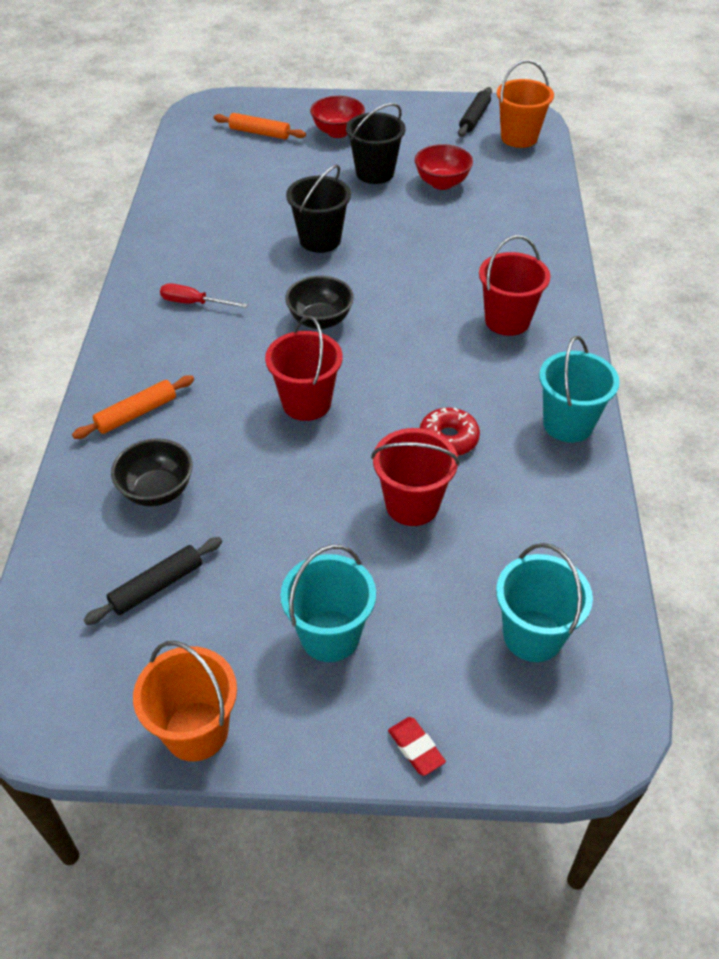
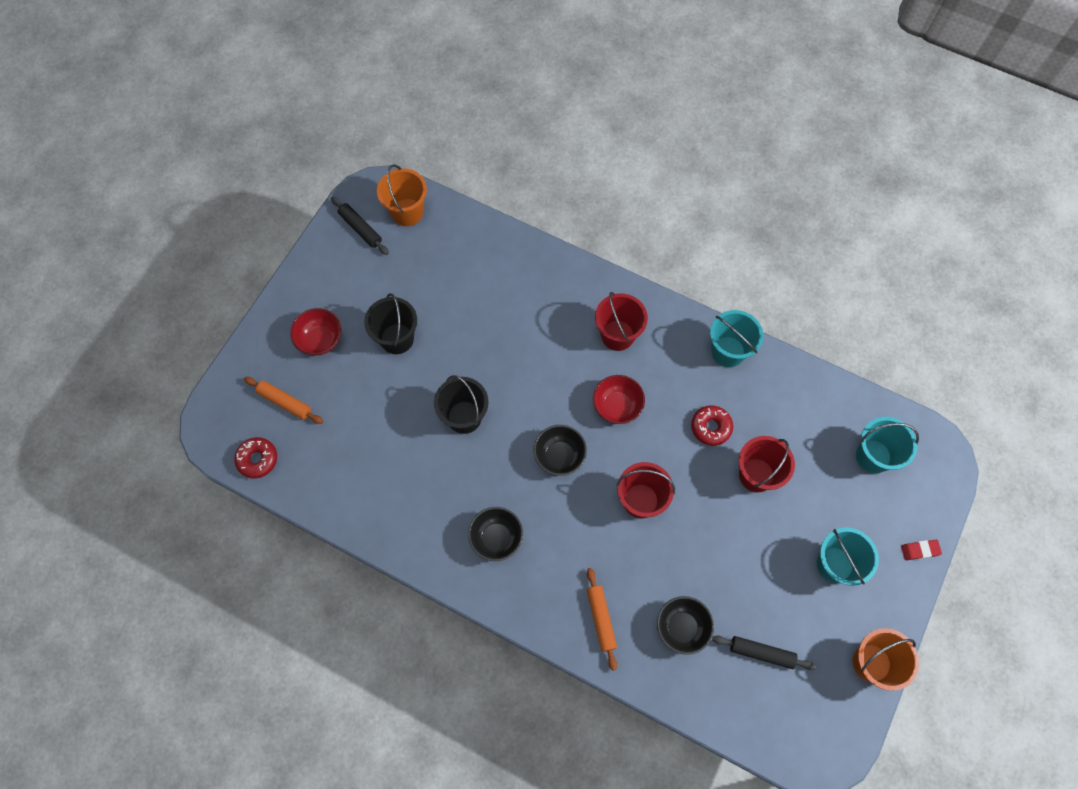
camera: 65 degrees left, 20 degrees up
black rolling pin [83,537,222,625] -> black rolling pin turned 60 degrees counterclockwise [712,635,816,670]
red screwdriver [160,283,248,308] -> black bowl [468,507,523,561]
orange rolling pin [214,113,306,139] -> orange rolling pin turned 75 degrees clockwise [244,377,323,424]
red bowl [415,144,473,190] -> red bowl moved to [593,375,645,424]
none -> red donut [234,437,277,478]

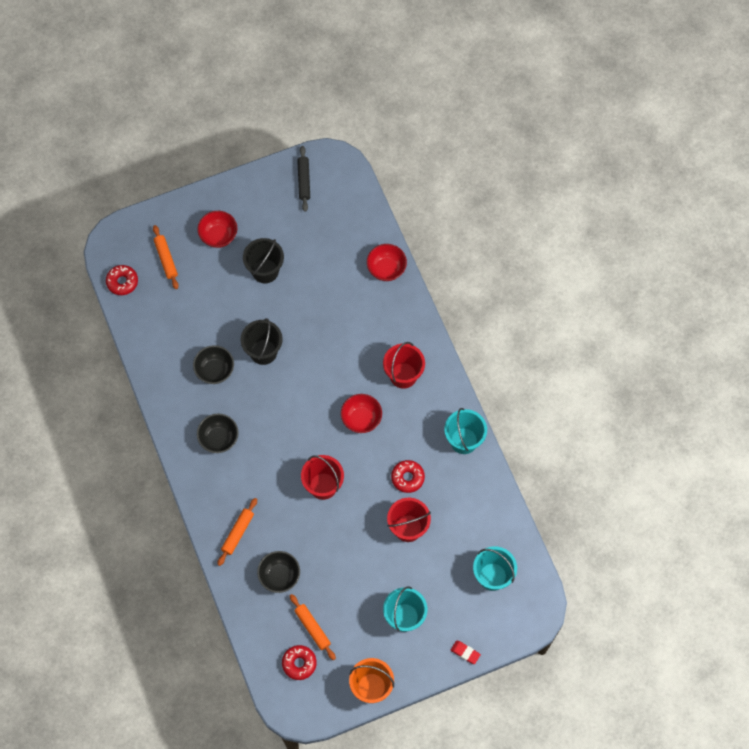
camera: 40 degrees right, 0 degrees up
orange bucket [377,164,427,226] -> none
black bowl [534,425,587,476] -> black bowl moved to [193,345,234,384]
black rolling pin [712,635,816,670] -> orange rolling pin [290,594,336,660]
none -> red donut [282,645,317,680]
none -> red bowl [367,244,407,281]

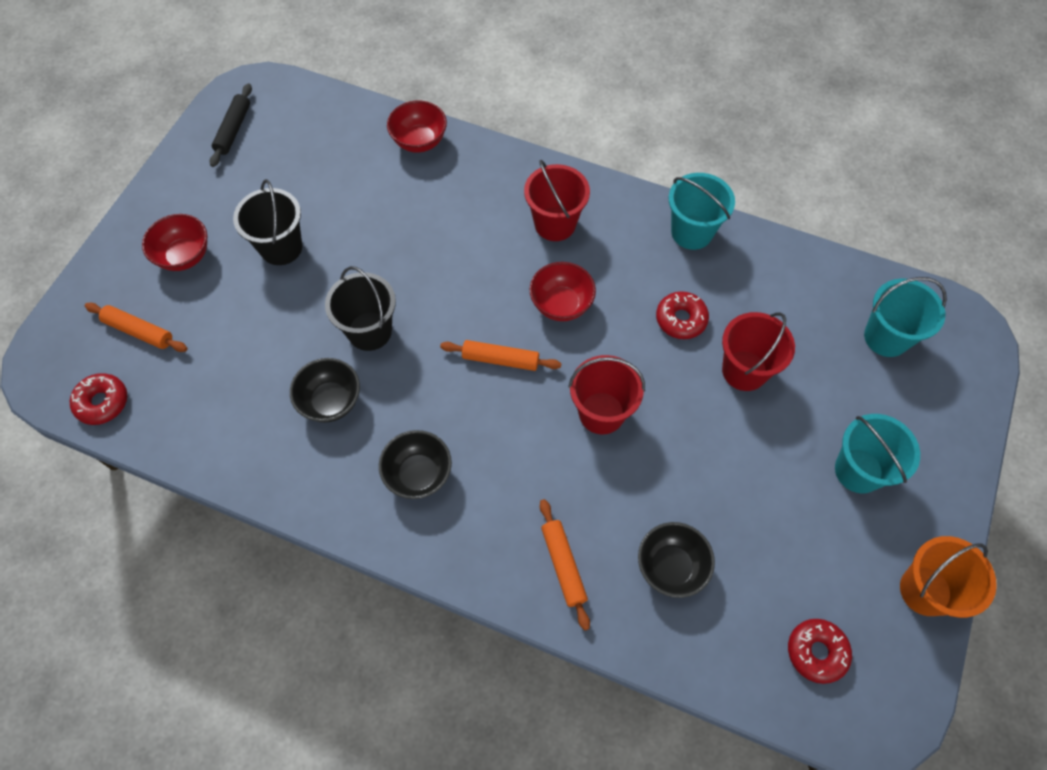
camera: 45 degrees left, 5 degrees down
orange rolling pin [290,594,336,660] -> orange rolling pin moved to [440,340,561,371]
black rolling pin [297,146,310,212] -> black rolling pin turned 60 degrees clockwise [210,83,252,167]
red eraser [451,641,481,664] -> none

